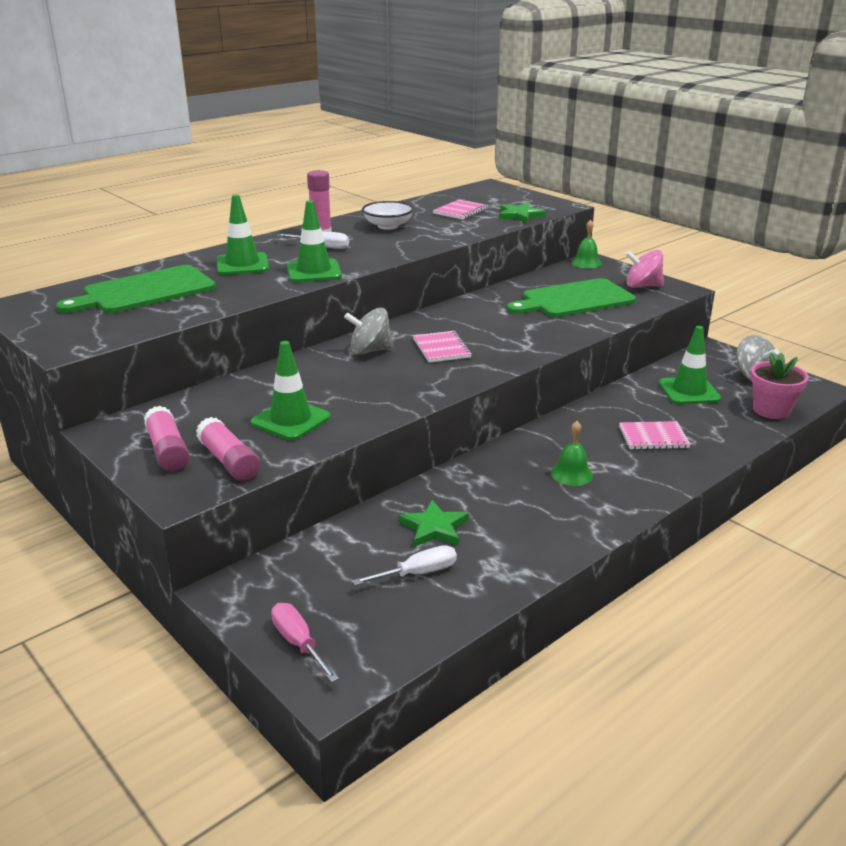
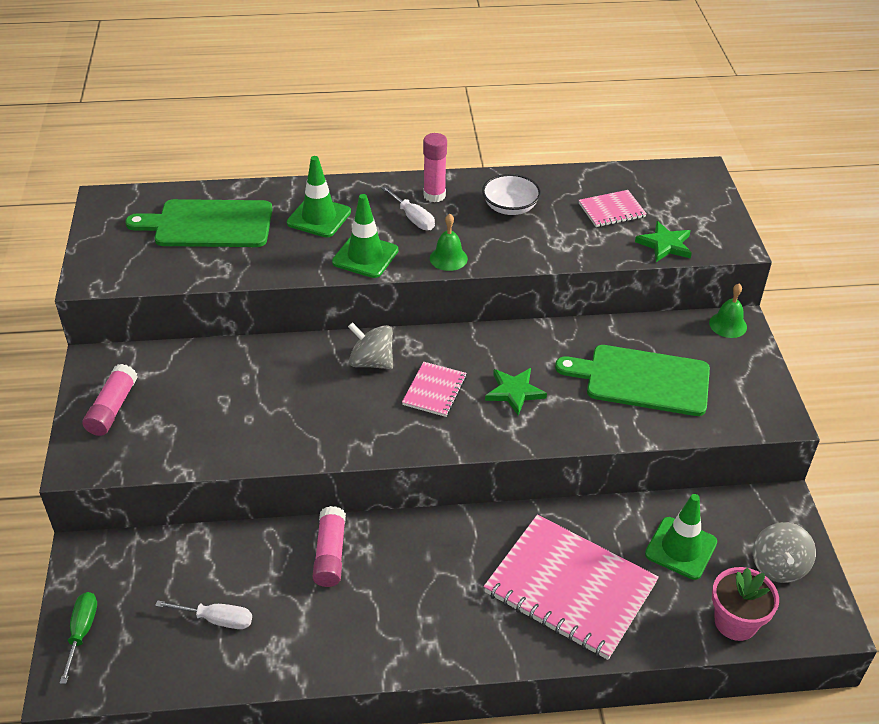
camera: 35 degrees right, 15 degrees up
pink glue stick [196,417,260,481] -> pink glue stick moved to [312,506,346,587]
green traffic cone [251,341,331,440] -> none
pink screwdriver [271,603,339,682] -> green screwdriver [60,592,97,684]
green star [399,500,469,547] -> green star moved to [485,368,547,415]
green bell [551,421,593,486] -> green bell moved to [430,214,468,271]
pink notebook [619,421,691,450] -> pink notebook [484,515,659,660], size x2.11
pink spinning top [625,250,664,288] -> none

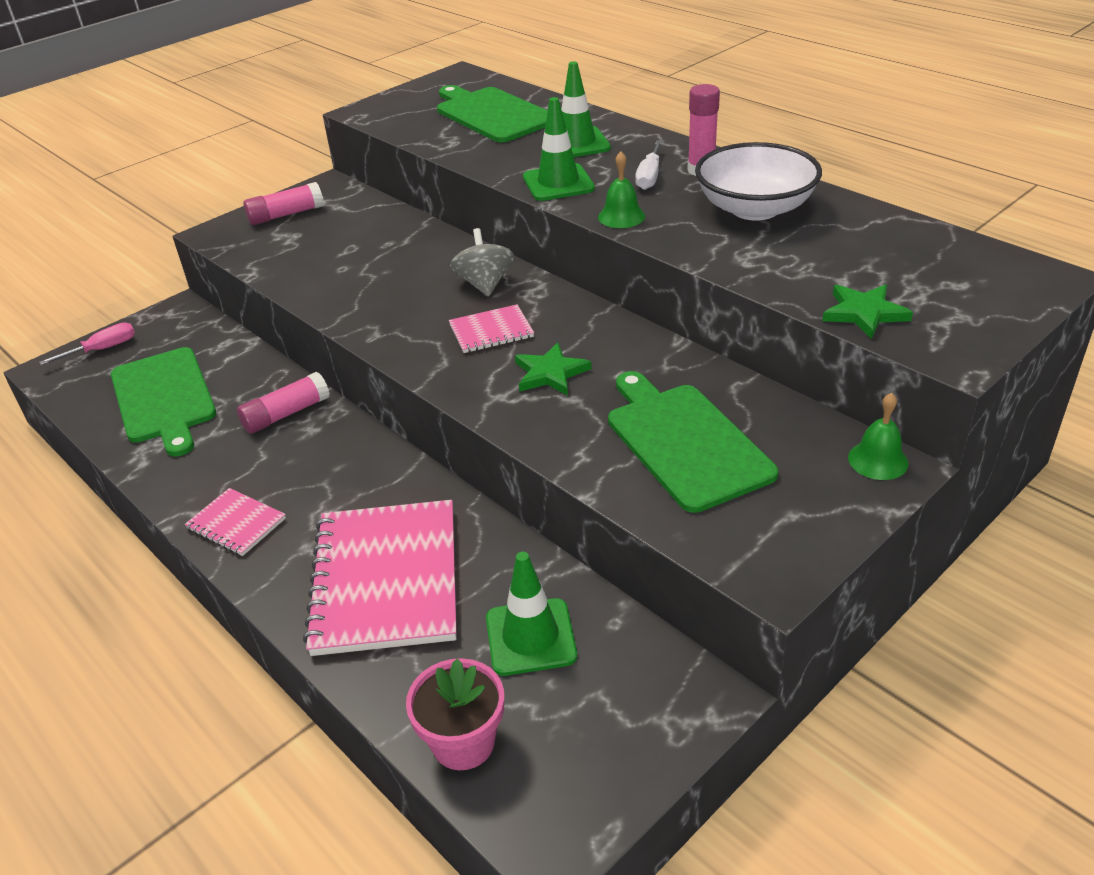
camera: 55 degrees right, 5 degrees down
green screwdriver [60,592,97,684] -> pink screwdriver [39,322,135,365]
white screwdriver [155,600,252,629] -> green cutting board [111,347,216,457]
white bowl [482,174,541,215] -> white bowl [695,142,822,221], size x1.60
pink notebook [579,190,647,227] -> pink notebook moved to [185,488,286,556]
grey spinning top [753,522,816,583] -> none

